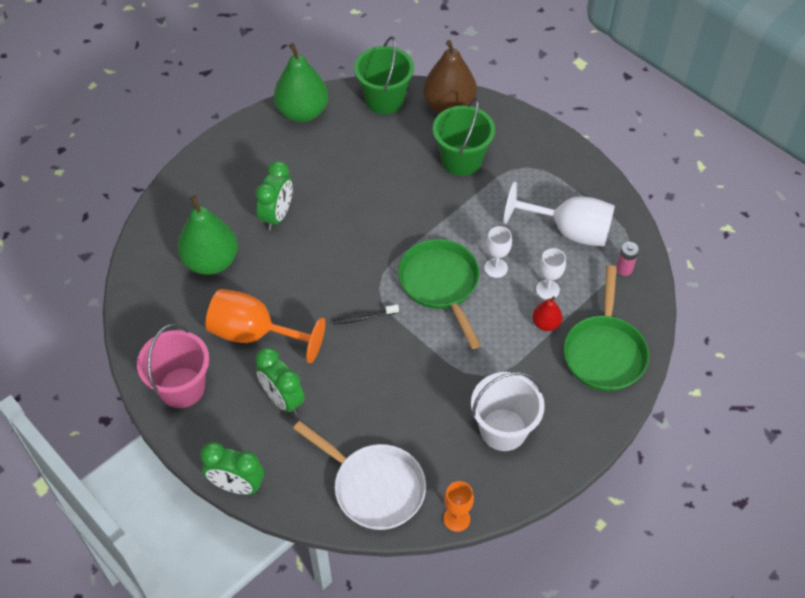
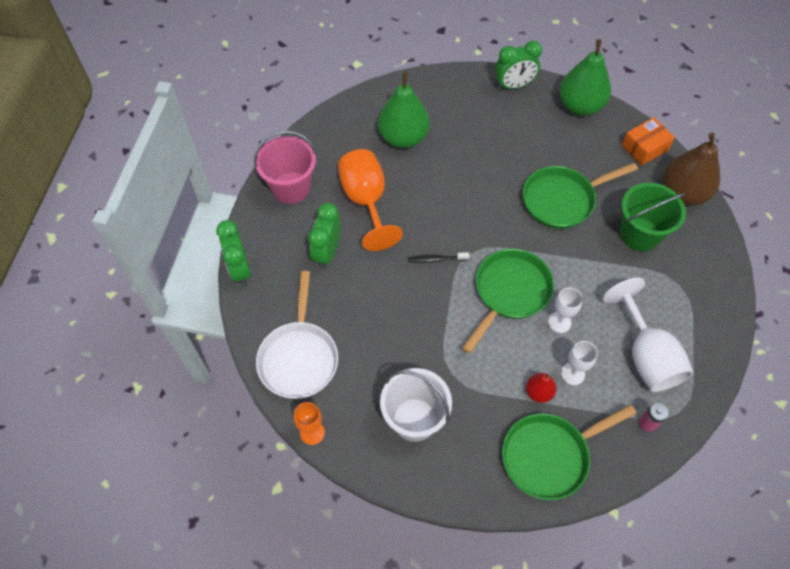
camera: 55 degrees right, 5 degrees up
green clock [255,161,293,230] -> green clock moved to [495,41,542,90]
black toothbrush [333,304,399,325] -> black toothbrush turned 45 degrees counterclockwise [408,252,470,263]
green bucket [354,36,414,114] -> orange box [622,117,675,165]
none -> green pan [523,163,638,229]

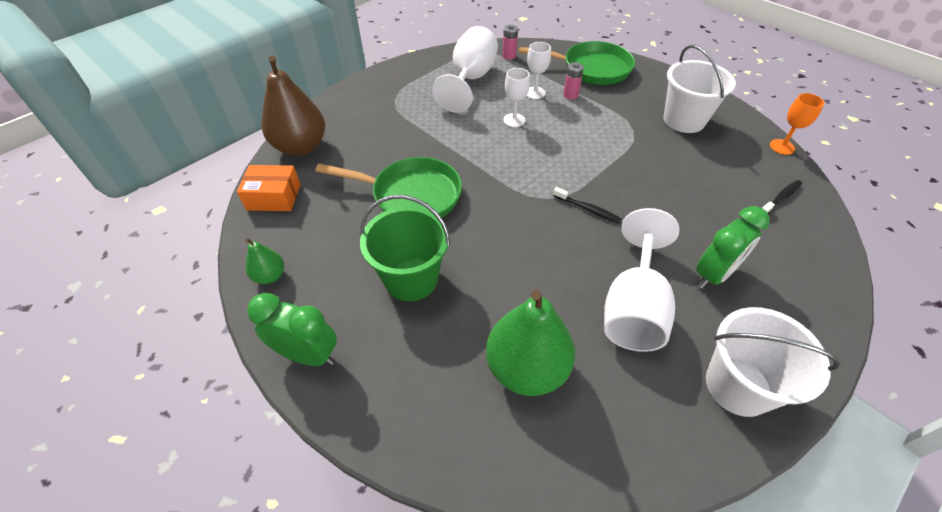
camera: 145 degrees left, 10 degrees down
green clock [216,220,251,286] -> none
pink bucket [254,131,317,204] -> white bucket [706,307,840,417]
white pan [256,271,338,399] -> black toothbrush [762,180,802,214]
orange goblet [338,149,403,251] -> white goblet [604,208,680,352]
green pan [462,249,554,353] -> none
red pear [526,373,557,403] -> pink battery [563,62,584,99]
green pear [560,39,611,116] -> green pear [245,238,284,284], size x0.49
green bucket [620,183,686,251] -> green bucket moved to [360,195,450,301]

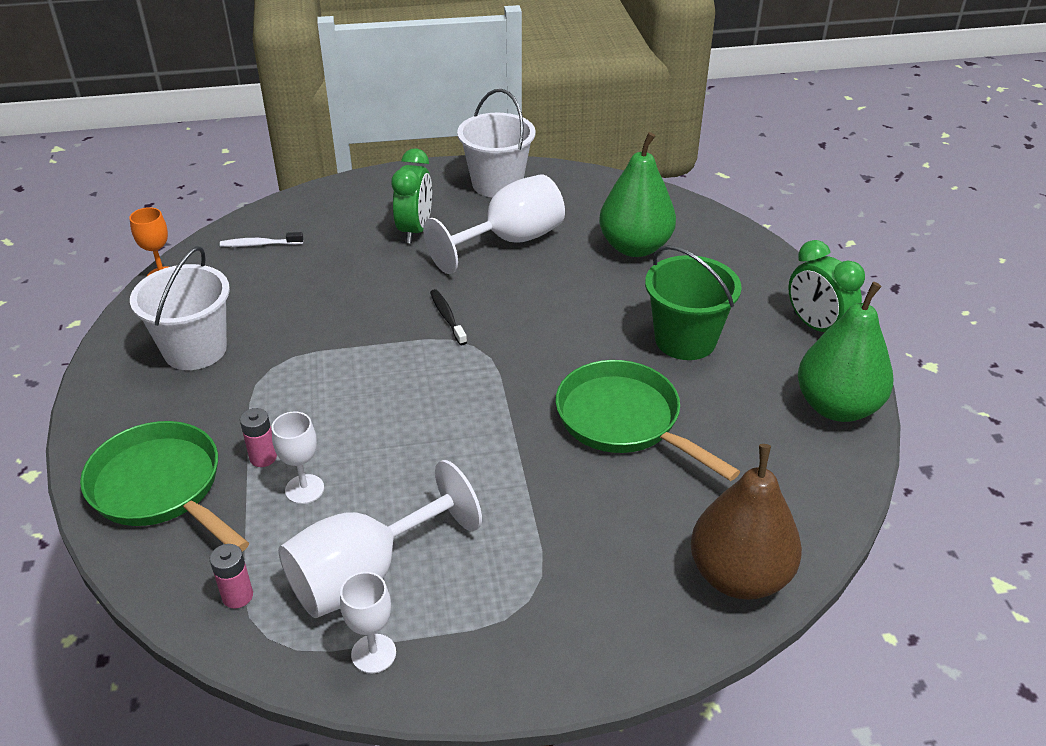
camera: 145 degrees left, 10 degrees down
orange box [237,165,301,211] -> none
green pear [245,238,284,284] -> green pear [798,282,893,422], size x2.05
white goblet [503,68,530,127] -> white goblet moved to [340,572,396,674]
green clock [696,206,770,289] -> green clock turned 105 degrees clockwise [392,148,432,243]
black toothbrush [762,180,802,214] -> white toothbrush [220,232,303,247]

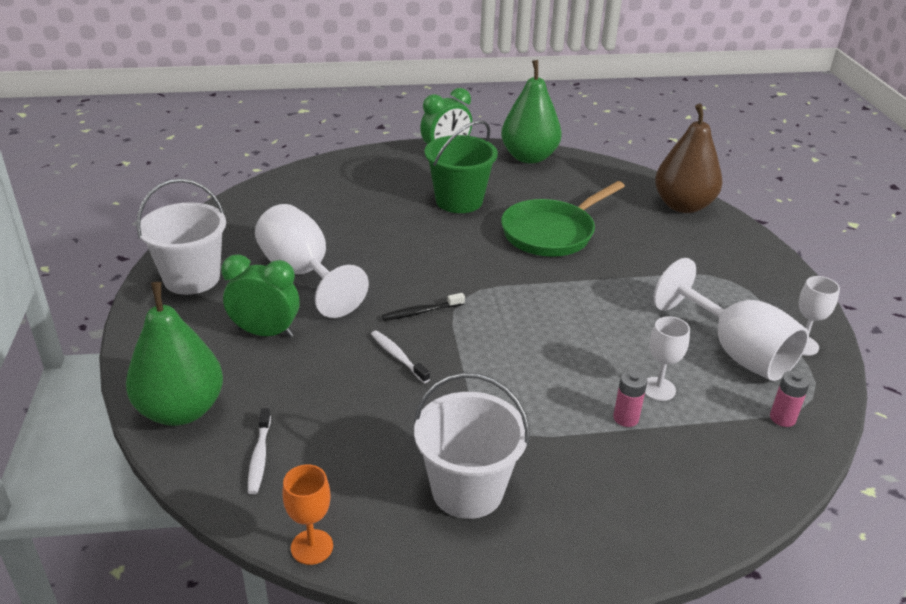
camera: 90 degrees left, 5 degrees down
green pan [80,421,249,552] -> none
green pear [599,132,676,257] -> green pear moved to [126,282,223,426]
none -> white toothbrush [371,330,430,383]

